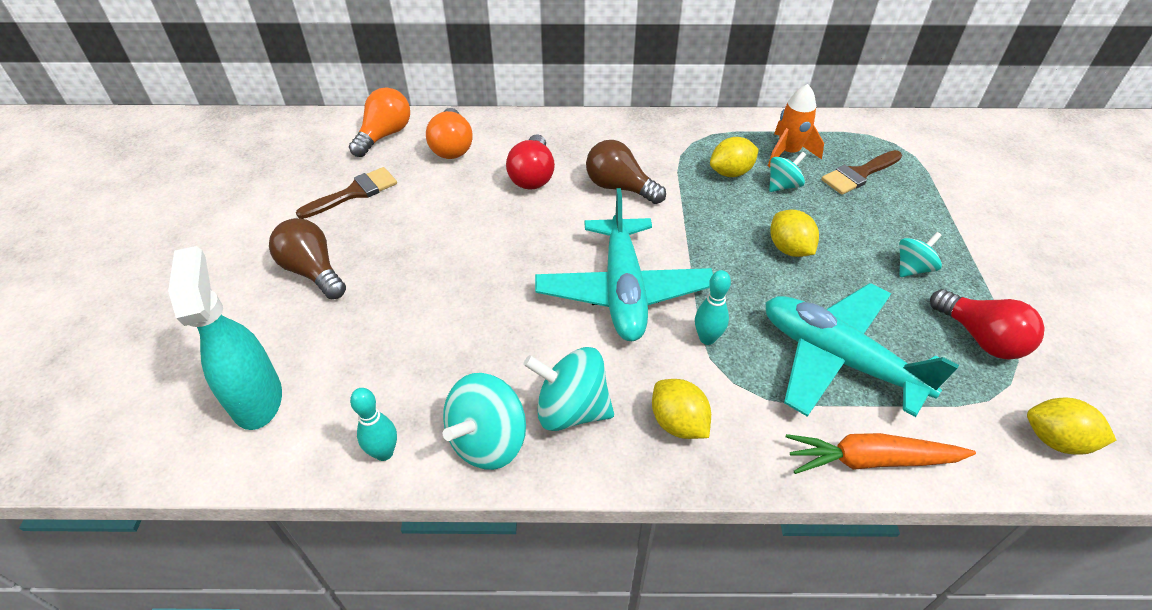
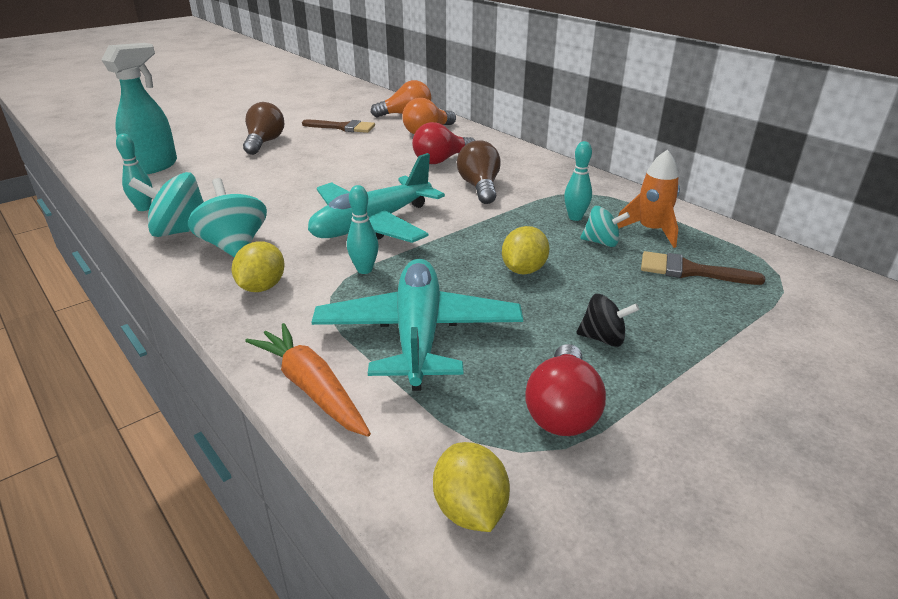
camera: 50 degrees right, 15 degrees down
yellow lemon [710,137,759,177] -> turquoise bowling pin [564,141,592,221]
turquoise spinning top [899,232,942,277] -> black spinning top [576,294,639,347]

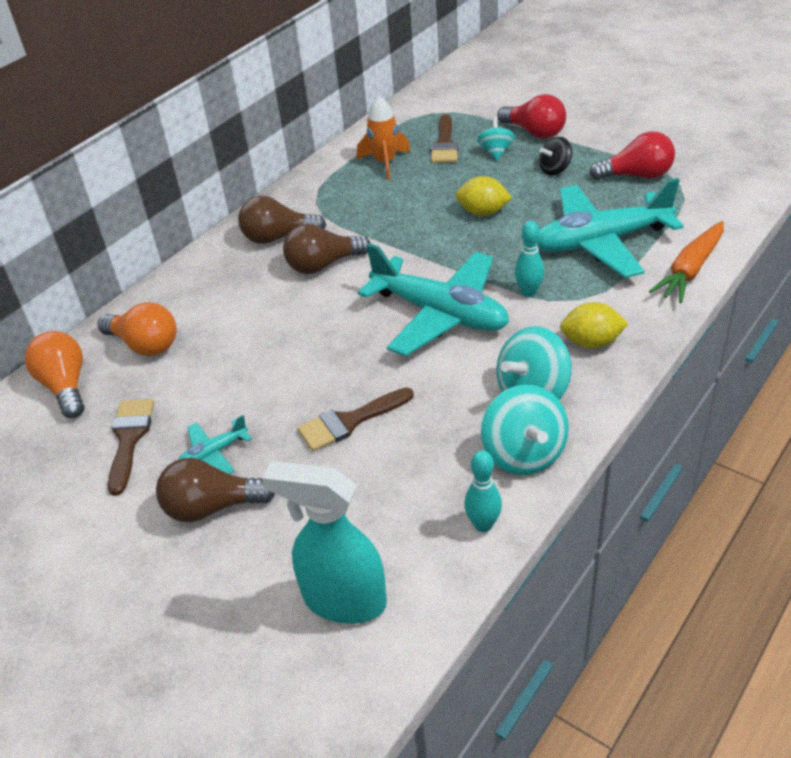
camera: 100 degrees left, 10 degrees up
red light bulb [412,122,475,164] -> red light bulb moved to [497,94,566,139]
yellow lemon [433,442,510,532] -> none
turquoise bowling pin [564,141,592,221] -> none
black spinning top [576,294,639,347] -> black spinning top turned 120 degrees counterclockwise [539,137,572,175]
turquoise spinning top [580,206,630,247] -> turquoise spinning top moved to [477,117,515,160]
none -> turquoise plane [178,415,252,474]
none -> brown light bulb [238,196,326,244]
none -> brown brush [297,387,414,452]

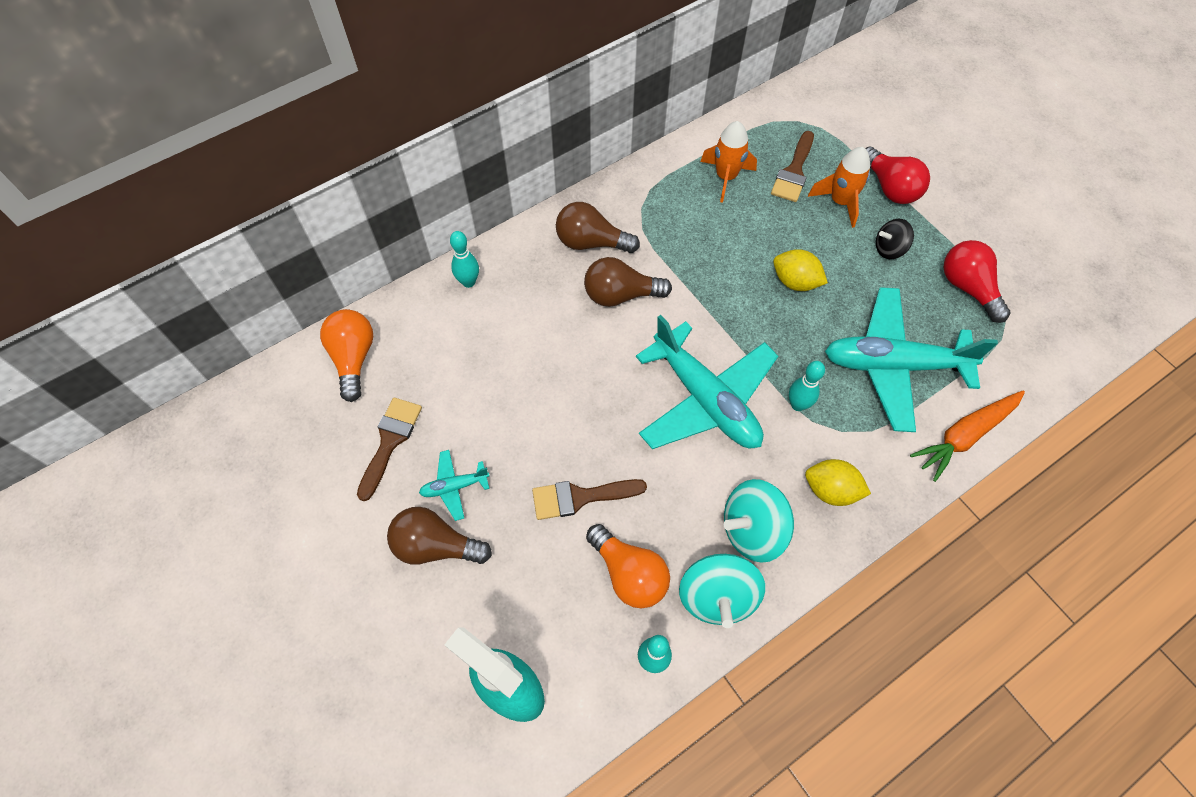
camera: 15 degrees right, 20 degrees up
orange light bulb [97,302,177,356] -> orange light bulb moved to [586,524,670,608]
turquoise spinning top [477,117,515,160] -> orange rocket [808,147,870,228]
red light bulb [589,131,675,180] -> red light bulb turned 135 degrees counterclockwise [943,240,1011,323]
none -> turquoise bowling pin [450,231,479,288]

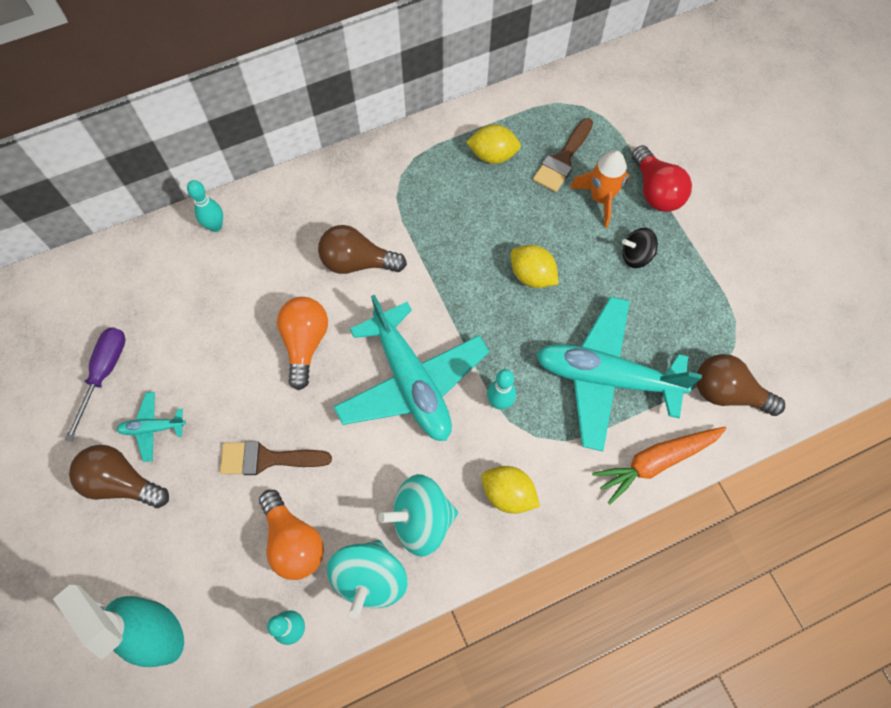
camera: 10 degrees right, 5 degrees up
orange light bulb [320,309,373,402] -> orange light bulb moved to [277,297,328,390]
brown brush [357,398,422,501] -> purple screwdriver [64,327,126,442]
brown light bulb [556,202,640,253] -> brown light bulb moved to [697,354,785,416]
orange rocket [700,121,757,203] -> yellow lemon [466,125,521,164]
red light bulb [943,240,1011,323] -> none

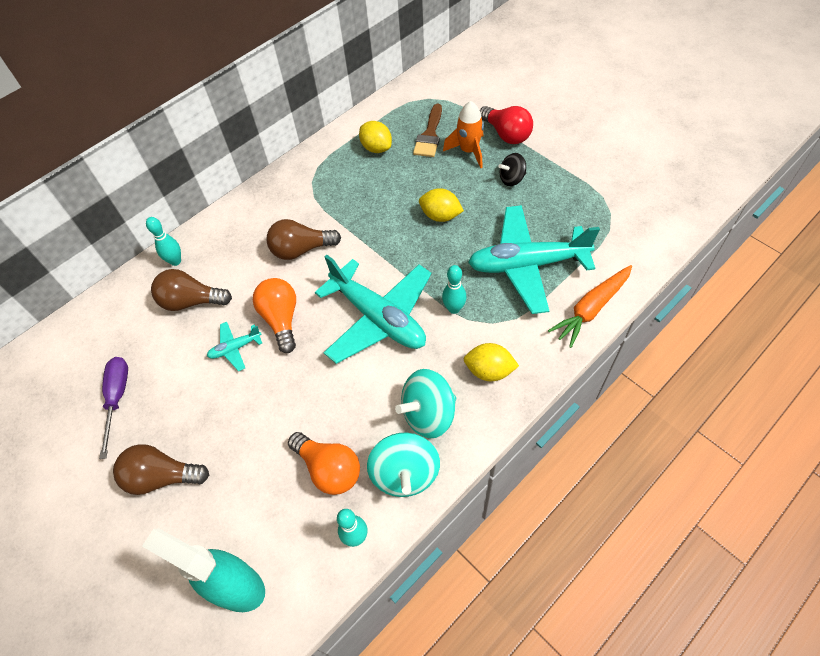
camera: 15 degrees left, 10 degrees down
turquoise plane [116,392,186,462] -> turquoise plane moved to [207,322,262,372]
brown brush [220,441,332,475] -> none
yellow lemon [466,125,521,164] -> yellow lemon turned 60 degrees clockwise [359,121,392,153]
brown light bulb [697,354,785,416] -> brown light bulb moved to [151,269,232,311]

